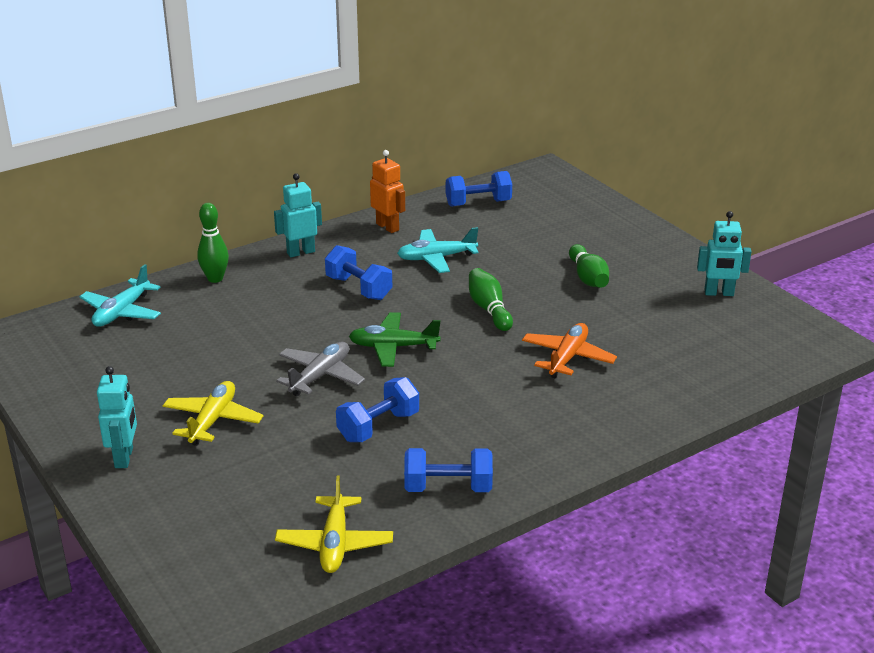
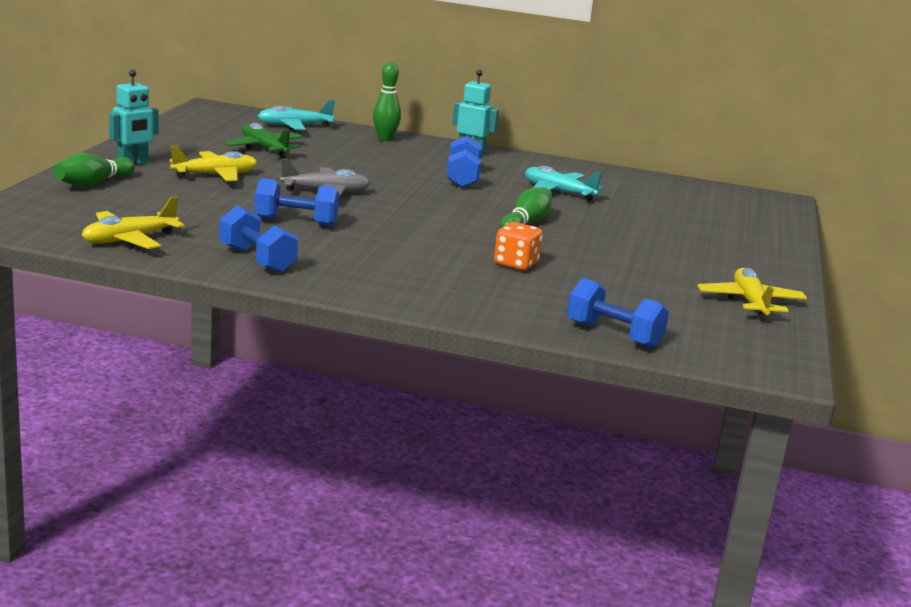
camera: 45 degrees right, 10 degrees down
green plane [349,312,441,367] -> green plane moved to [224,123,303,159]
orange robot [370,150,405,233] -> none
blue dumbbell [446,171,512,207] -> blue dumbbell moved to [567,278,669,349]
orange plane [522,323,617,378] -> orange dice [494,222,542,270]
green bowling pin [569,244,609,288] -> green bowling pin moved to [54,153,135,187]
turquoise robot [697,211,752,296] -> yellow plane [697,268,807,321]

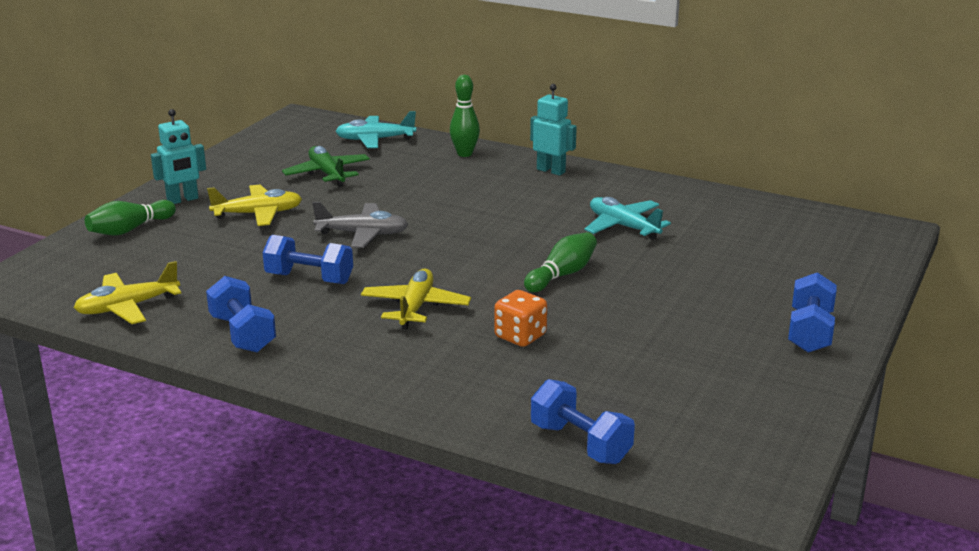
camera: 15 degrees right, 5 degrees up
blue dumbbell [447,135,482,188] -> blue dumbbell moved to [788,272,837,353]
yellow plane [697,268,807,321] -> yellow plane moved to [361,269,471,330]

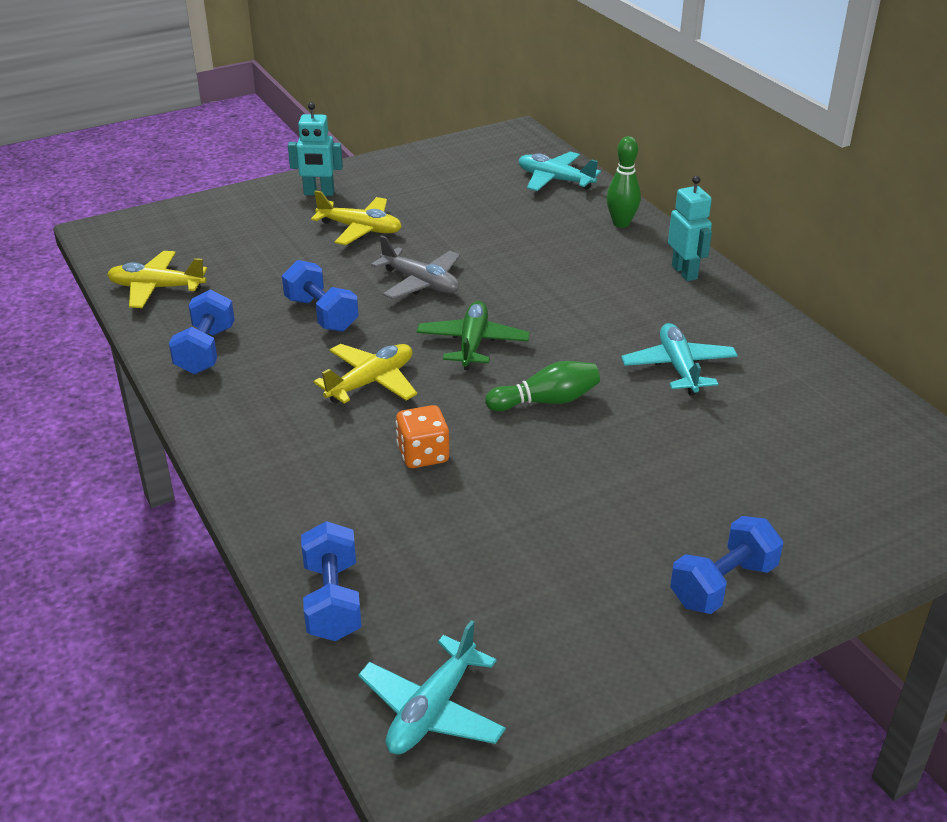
camera: 35 degrees right, 10 degrees up
green bowling pin [85,200,176,235] -> none
green plane [282,146,370,187] -> green plane moved to [416,301,530,370]
none -> turquoise plane [358,620,506,754]

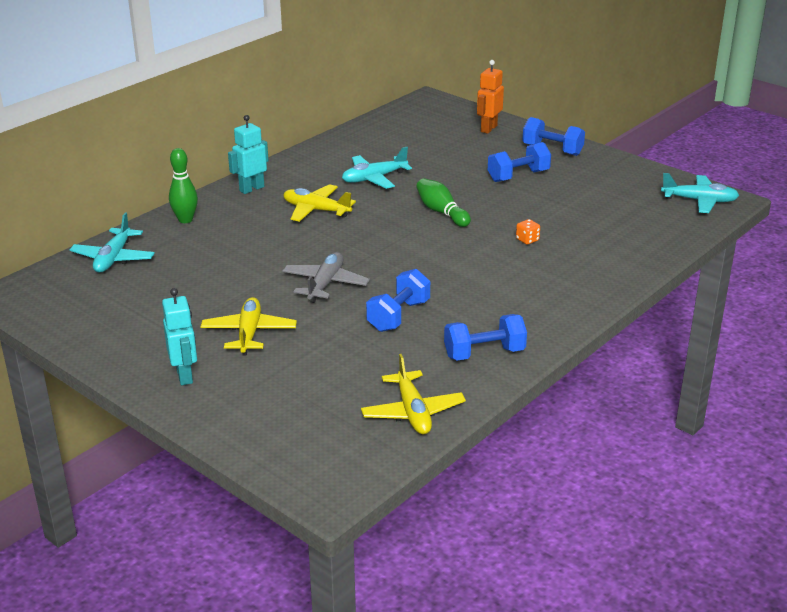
camera: 110 degrees left, 5 degrees down
blue dumbbell [301,521,362,641] -> blue dumbbell moved to [488,142,551,182]
yellow plane [313,344,417,404] -> yellow plane moved to [283,184,356,222]
orange dice [396,405,449,468] -> orange dice [516,219,540,244], size x0.61
green plane [416,301,530,370] -> none
none -> orange robot [477,60,504,134]

